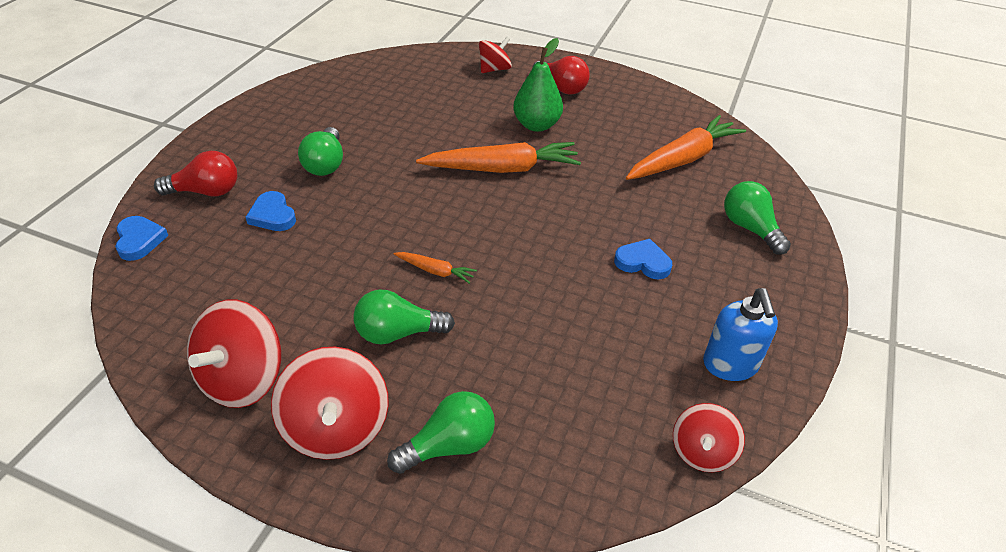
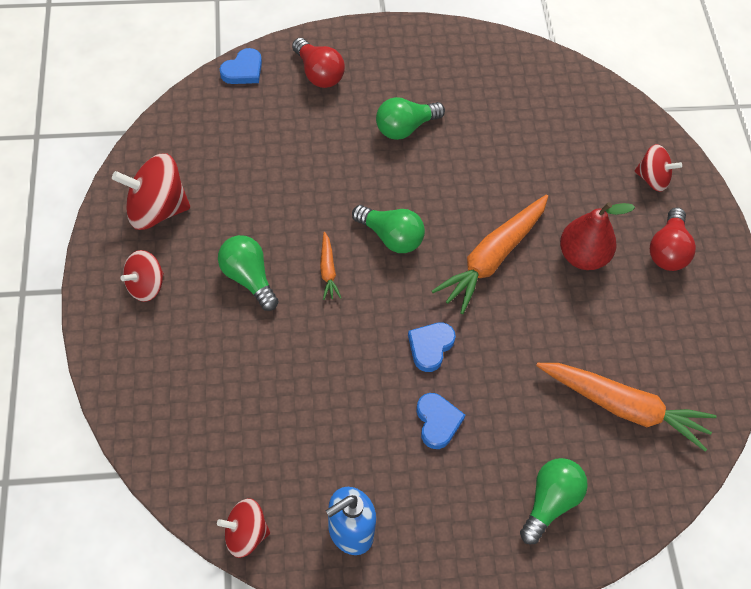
camera: 60 degrees right, 15 degrees up
blue heart [246,191,296,231] -> blue heart moved to [408,322,456,372]
red spinning top [271,347,389,460] -> red spinning top [120,250,164,302], size x0.61
green light bulb [387,391,495,474] -> green light bulb moved to [352,205,425,253]
orange carrot [416,142,581,173] -> orange carrot turned 75 degrees clockwise [432,195,548,314]
green pear [513,38,563,132] -> red pear [560,202,635,270]

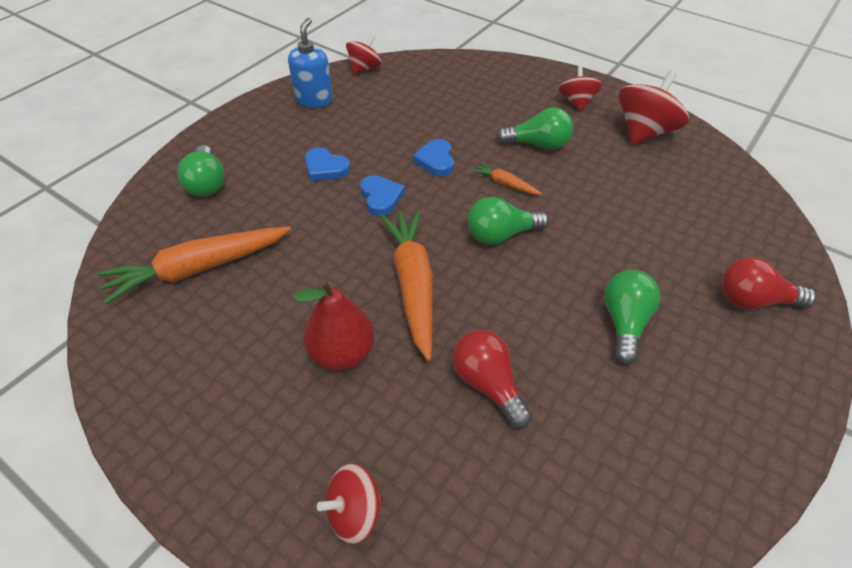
camera: 135 degrees right, 10 degrees down
blue heart [220,48,262,84] -> blue heart moved to [413,139,454,176]
red light bulb [650,207,696,271] -> red light bulb moved to [453,330,532,429]

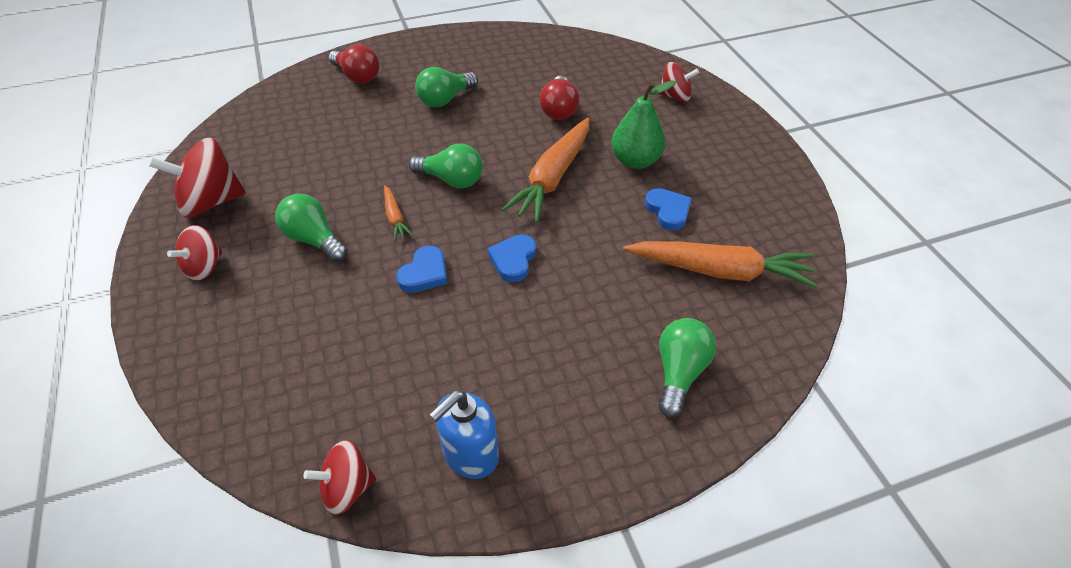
camera: 145 degrees left, 0 degrees up
red pear [294,280,375,370] -> green pear [611,80,676,169]
blue heart [305,148,350,181] -> blue heart moved to [645,188,692,231]

